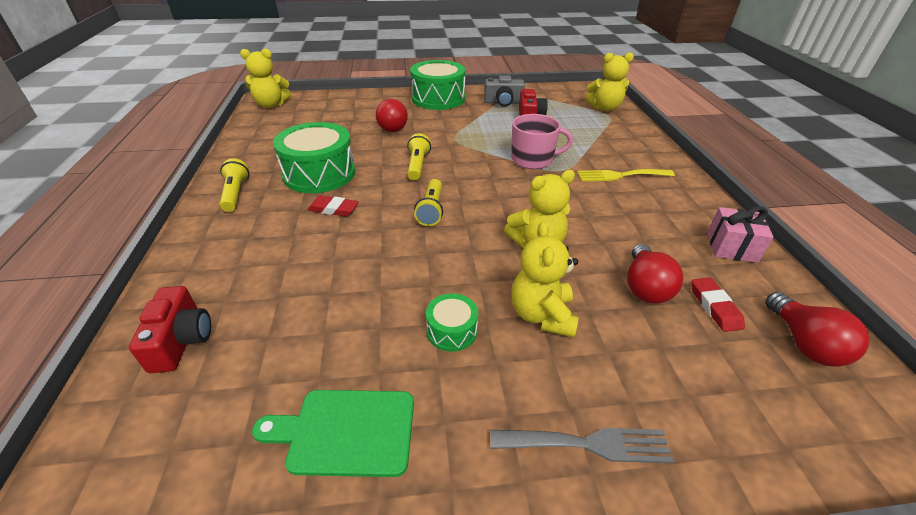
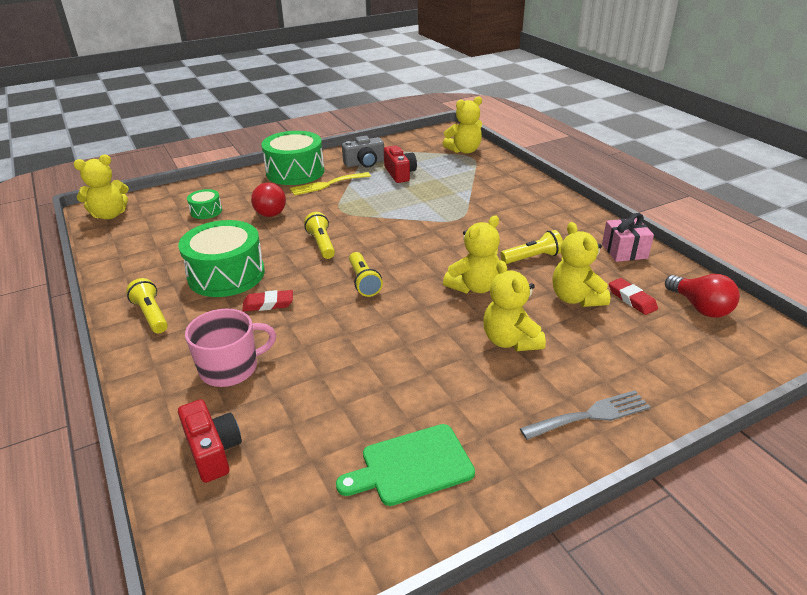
camera: 20 degrees left, 5 degrees down
green drum [426,293,478,352] -> green drum moved to [187,189,222,219]
pink mug [511,114,573,169] -> pink mug moved to [185,309,276,387]
yellow fork [577,169,675,181] -> yellow fork moved to [290,172,371,195]
red light bulb [627,244,683,303] -> yellow teddy bear [552,222,610,307]
none -> yellow flashlight [500,230,563,264]

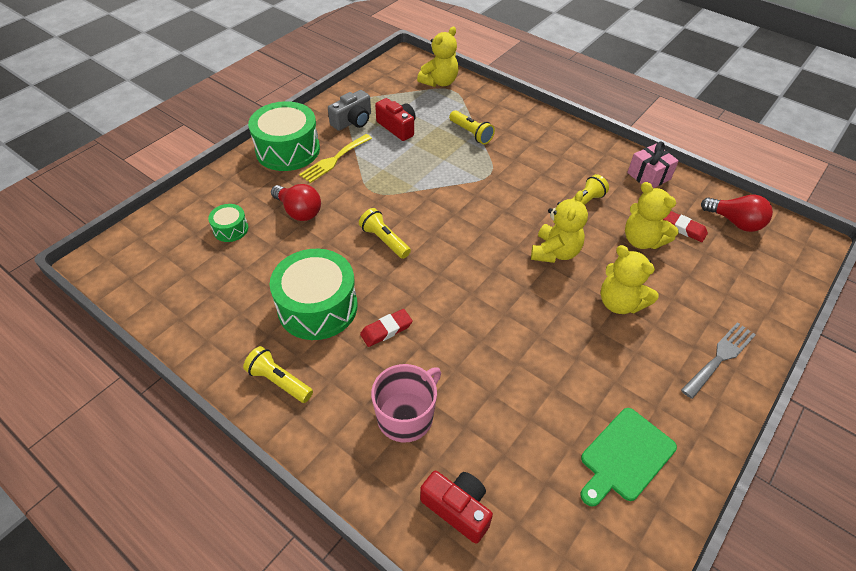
camera: 25 degrees left, 15 degrees up
yellow teddy bear [74,155,129,219] -> none
yellow flashlight [349,252,383,297] -> yellow flashlight moved to [449,110,495,144]

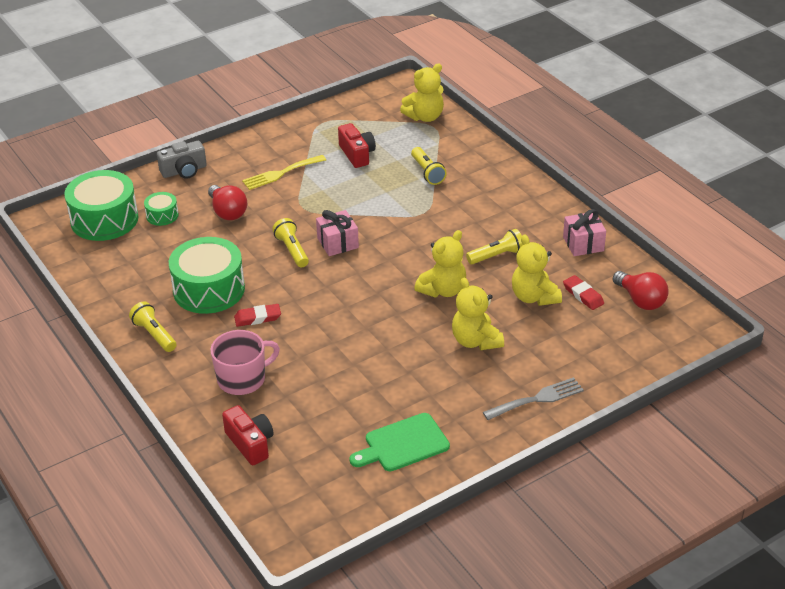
camera: 20 degrees right, 10 degrees down
green drum [248,101,320,171] -> green drum moved to [64,170,139,241]
grey camera [328,90,371,131] -> grey camera moved to [157,141,207,179]
none -> pink gift [316,210,359,256]

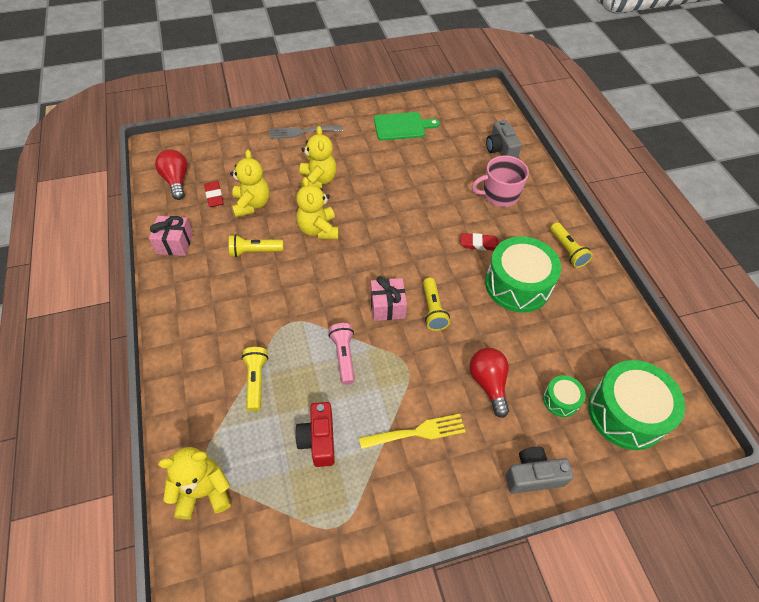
camera: 165 degrees left, 15 degrees up
red camera [222,405,274,465] -> grey camera [486,120,522,158]
yellow teddy bear [414,230,466,298] -> yellow teddy bear turned 75 degrees counterclockwise [296,177,339,239]
none -> pink flashlight [329,323,355,385]

